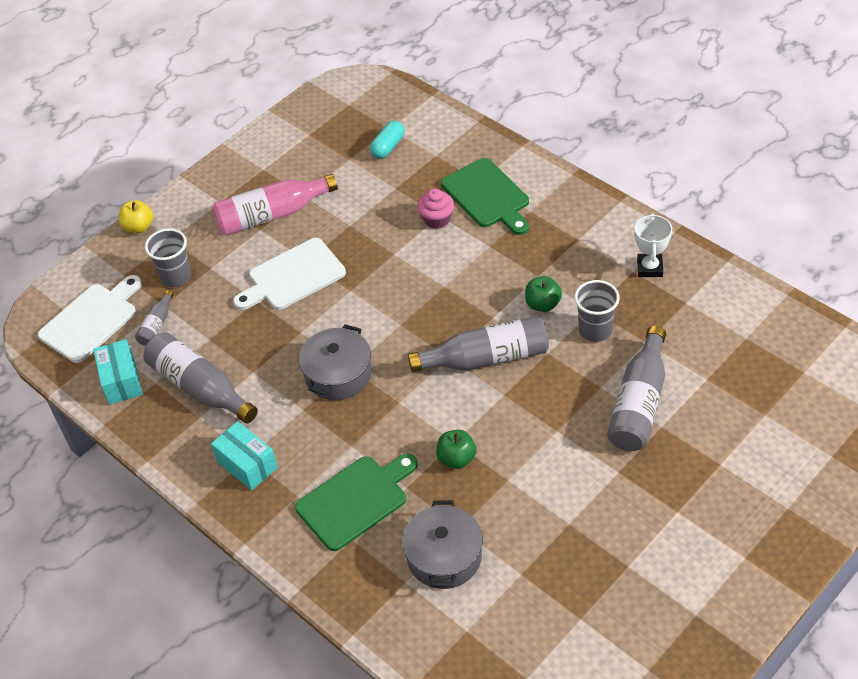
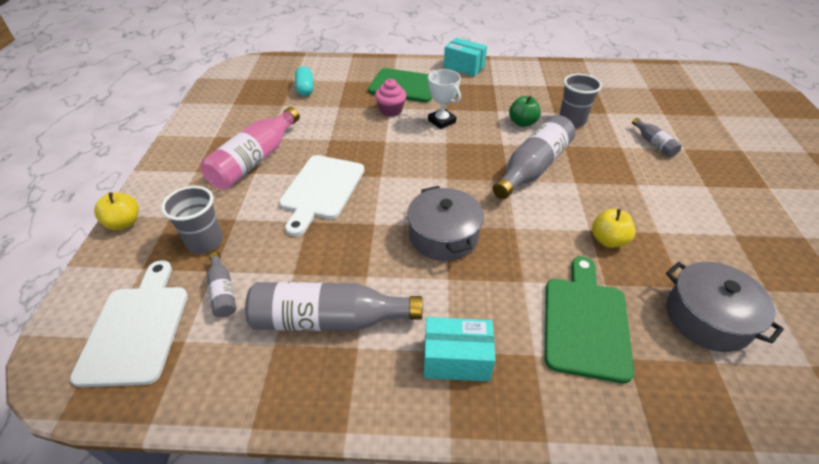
camera: 45 degrees left, 5 degrees down
turquoise box [93,339,143,405] -> turquoise box moved to [444,38,487,76]
green apple [436,430,476,469] -> yellow apple [592,209,635,248]
grey bottle [607,325,666,451] -> grey bottle [632,118,682,157], size x0.49
white trophy [634,213,672,277] -> white trophy moved to [428,69,461,129]

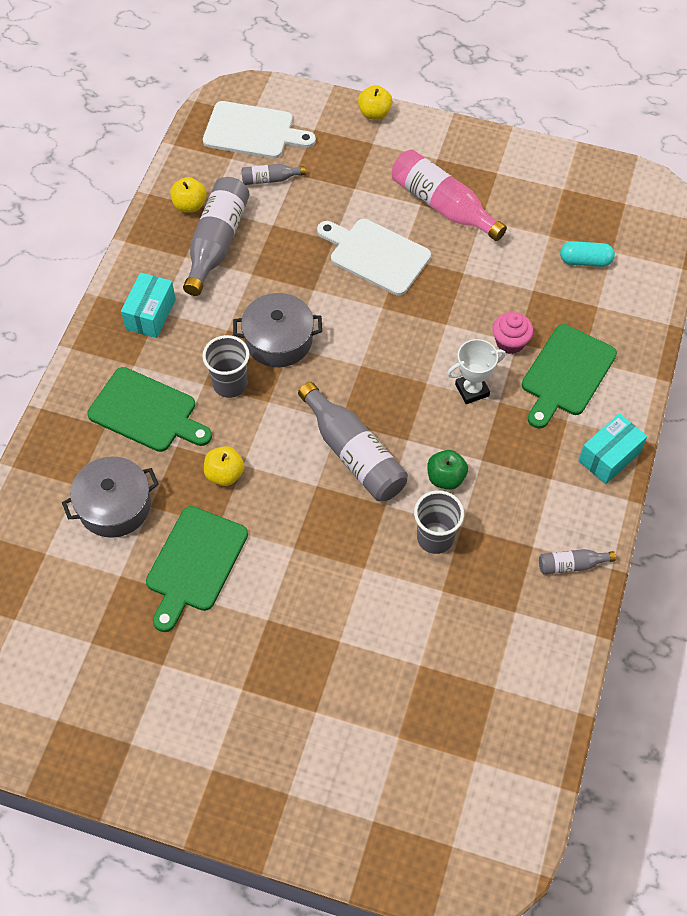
camera: 105 degrees right, 15 degrees up
grey cup [161,186,223,254] -> grey cup moved to [202,335,249,398]
grey bottle [632,118,682,157] -> grey bottle moved to [539,549,616,575]
none -> green cutting board [146,506,248,632]
none -> yellow apple [170,177,207,213]

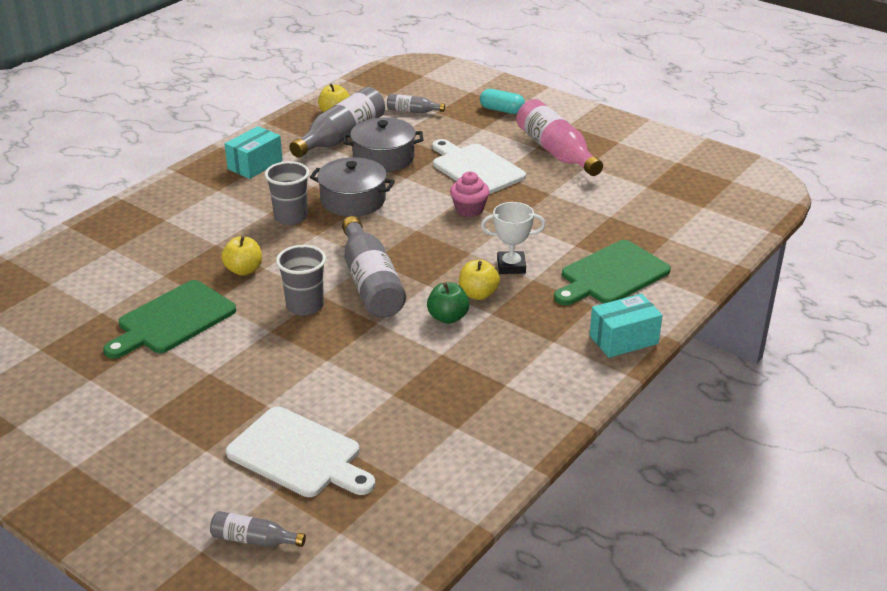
camera: 20 degrees right, 25 degrees down
grey pot [62,457,159,538] -> grey pot moved to [343,118,423,172]
green cutting board [87,367,212,452] -> none
white cutting board [203,101,316,159] -> white cutting board moved to [226,407,375,497]
yellow apple [358,85,393,120] -> yellow apple moved to [459,260,500,300]
grey cup [414,490,464,554] -> grey cup moved to [276,245,326,316]
pink cupcake [492,312,533,354] -> pink cupcake moved to [450,171,490,217]
grey bottle [539,549,616,575] -> grey bottle moved to [210,511,306,547]
turquoise capsule [560,241,615,267] -> turquoise capsule moved to [480,89,525,114]

